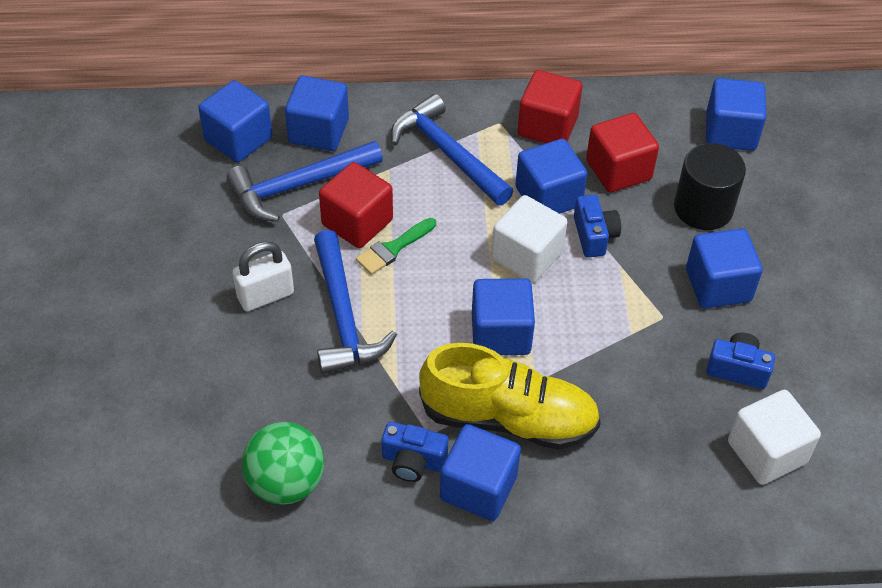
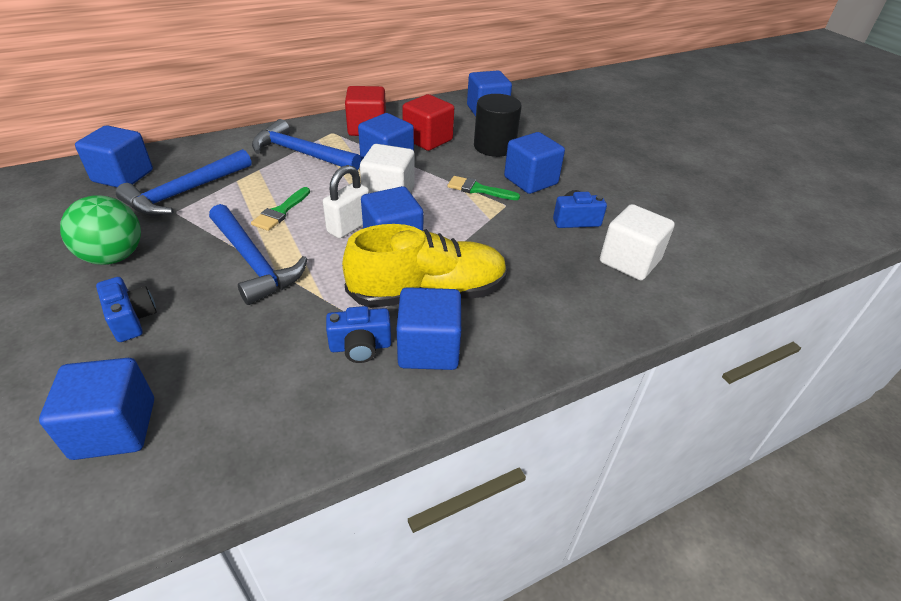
camera: 25 degrees left, 10 degrees down
white padlock [232,241,294,311] -> white padlock moved to [323,165,369,239]
green ball [242,422,324,505] -> green ball moved to [60,195,141,265]
blue cube [285,76,349,151] -> blue cube moved to [39,358,154,460]
red cube [319,162,393,248] -> none
blue camera [574,195,621,258] -> blue camera moved to [96,277,157,342]
none -> green brush [447,176,520,200]

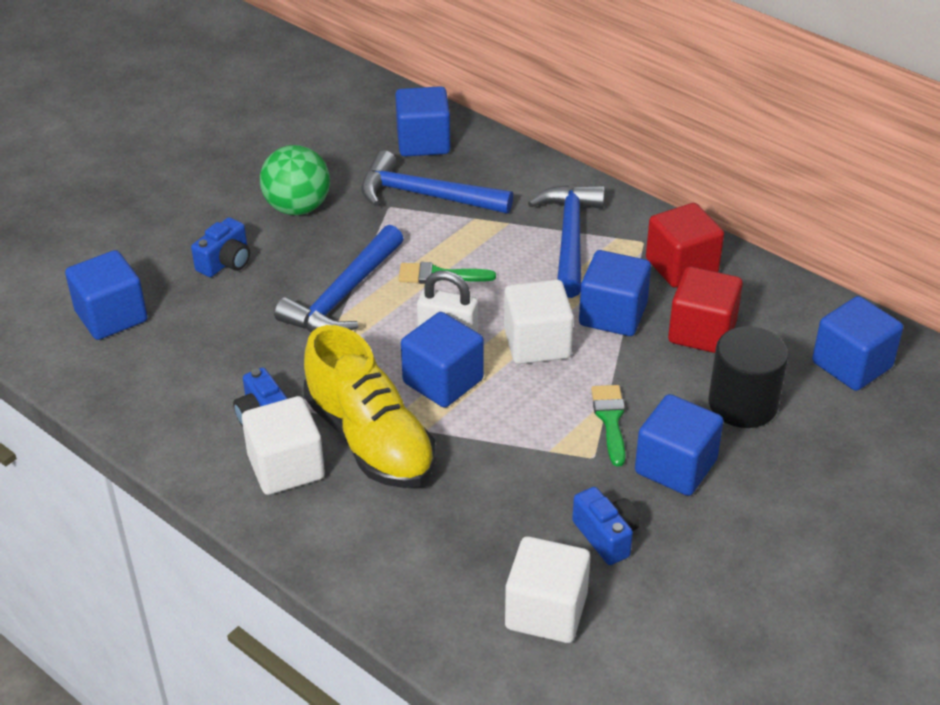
camera: 70 degrees right, 0 degrees up
blue cube [397,287,461,370] -> white cube [242,396,325,495]

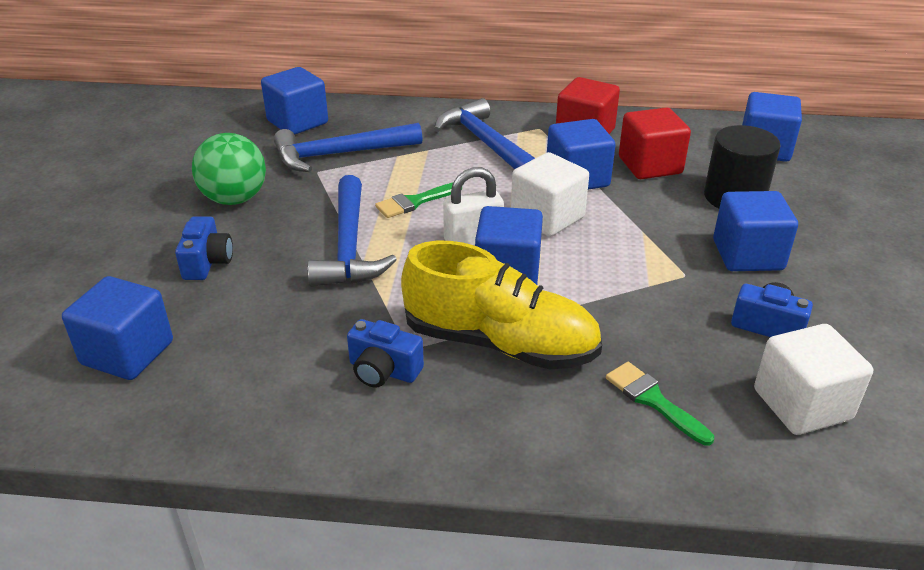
camera: 35 degrees left, 5 degrees down
white cube [242,396,325,495] -> none
green brush [591,385,625,467] -> green brush moved to [606,362,714,446]

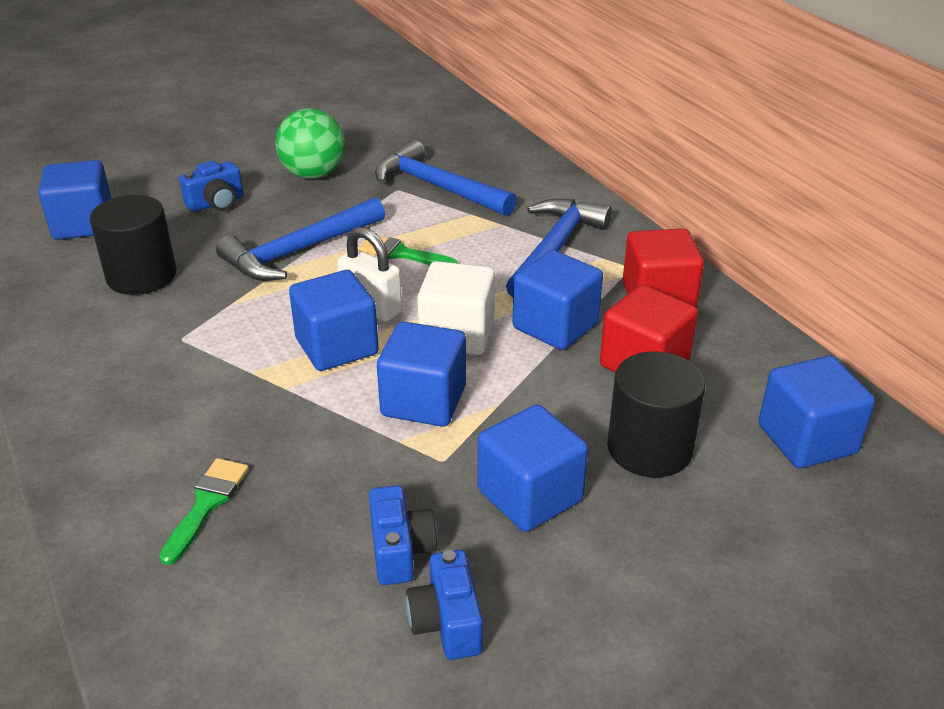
camera: 55 degrees right, 0 degrees up
blue cube [261,67,328,135] -> blue cube moved to [377,322,466,427]
blue camera [347,319,424,387] -> blue camera moved to [406,550,483,660]
yellow shoe [401,241,602,369] -> none
white cube [754,324,873,435] -> none
none -> black cylinder [90,195,176,295]

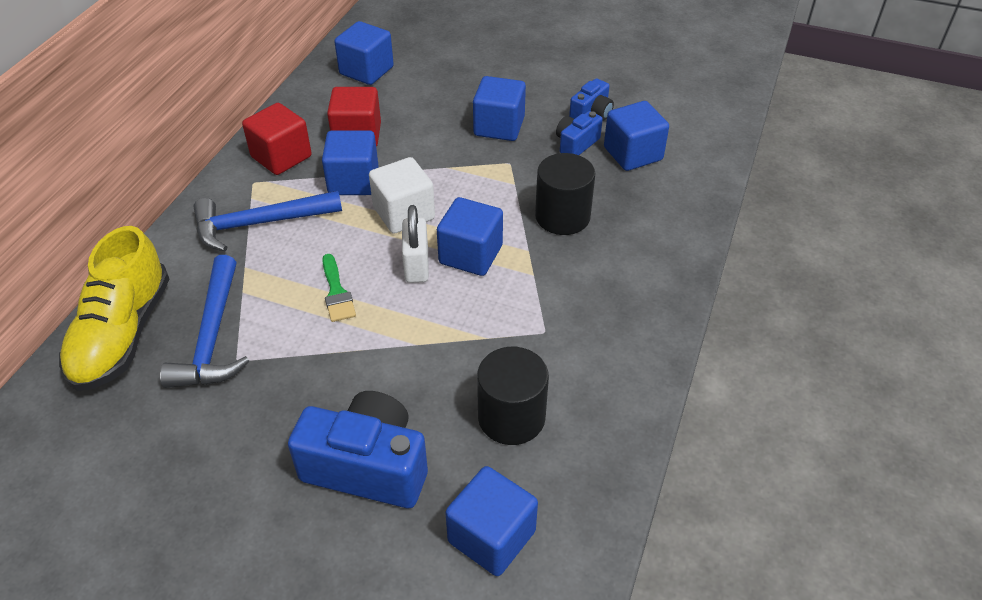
camera: 130 degrees left, 10 degrees up
green brush [159,458,249,565] -> none
blue camera [179,161,243,212] -> blue camera [288,391,428,508], size x1.89
blue hammer [216,197,385,281] -> none
green ball [275,108,346,179] -> none
blue cube [377,322,466,427] -> blue cube moved to [604,101,669,171]
black cylinder [607,352,705,478] -> black cylinder moved to [535,153,596,235]
none -> yellow shoe [59,226,169,391]

